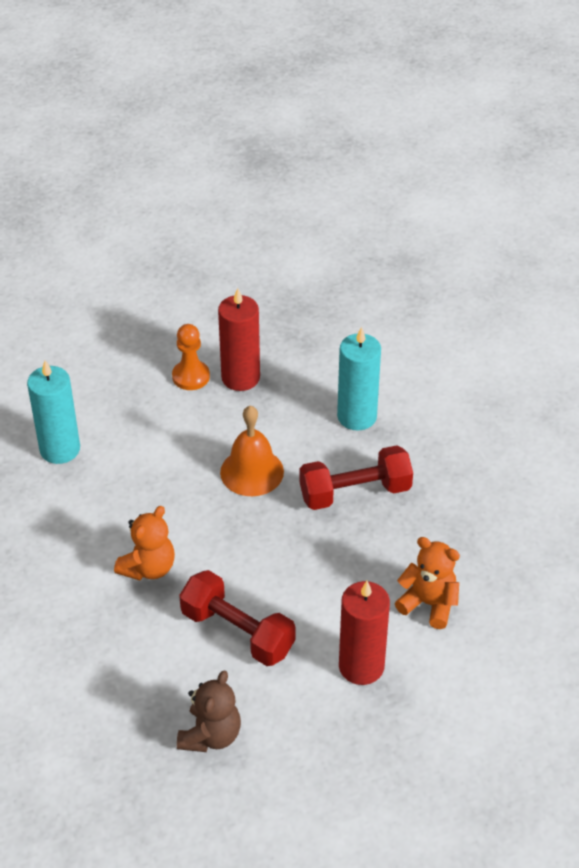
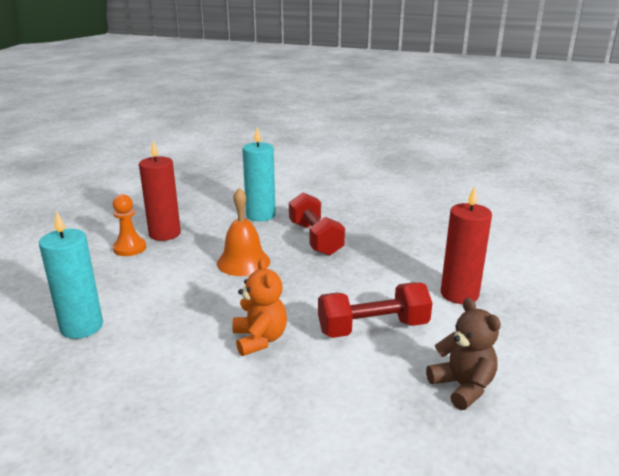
camera: 50 degrees left, 20 degrees down
red dumbbell [299,445,413,510] -> red dumbbell turned 45 degrees counterclockwise [289,192,345,256]
orange teddy bear [395,537,460,629] -> none

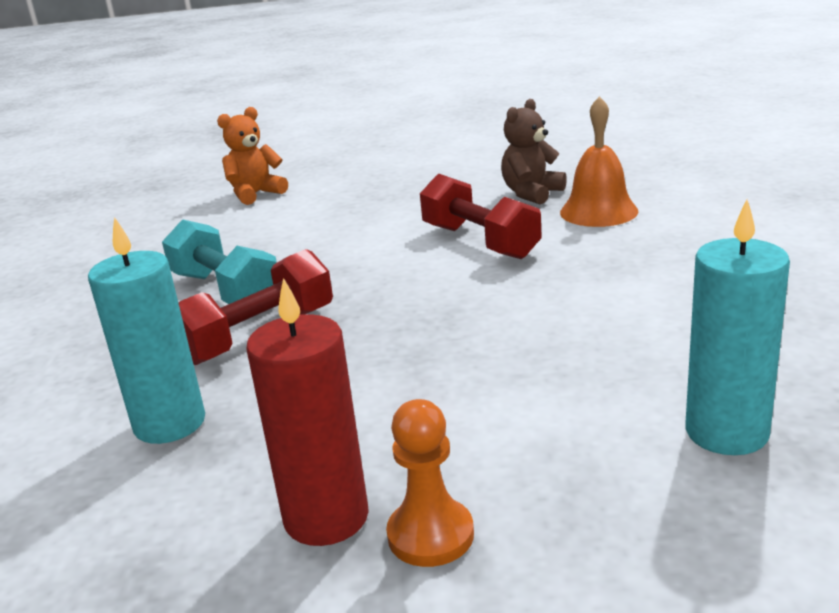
camera: 110 degrees left, 0 degrees up
orange bell [217,188,270,276] -> orange bell moved to [560,96,638,227]
orange teddy bear [233,259,287,356] -> orange teddy bear moved to [217,107,288,205]
red candle [441,186,492,304] -> none
none -> turquoise dumbbell [162,219,277,304]

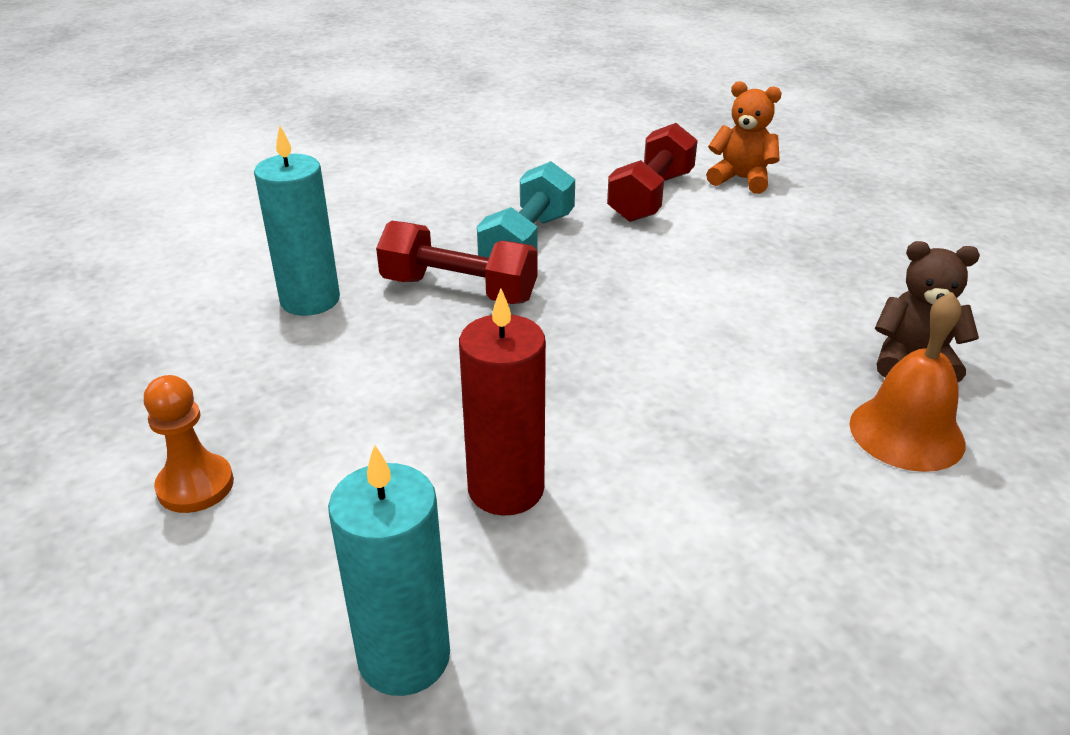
camera: 60 degrees right, 10 degrees up
red candle [246,278,369,546] -> red candle moved to [459,288,546,515]
red dumbbell [420,173,542,259] -> red dumbbell moved to [607,123,698,222]

